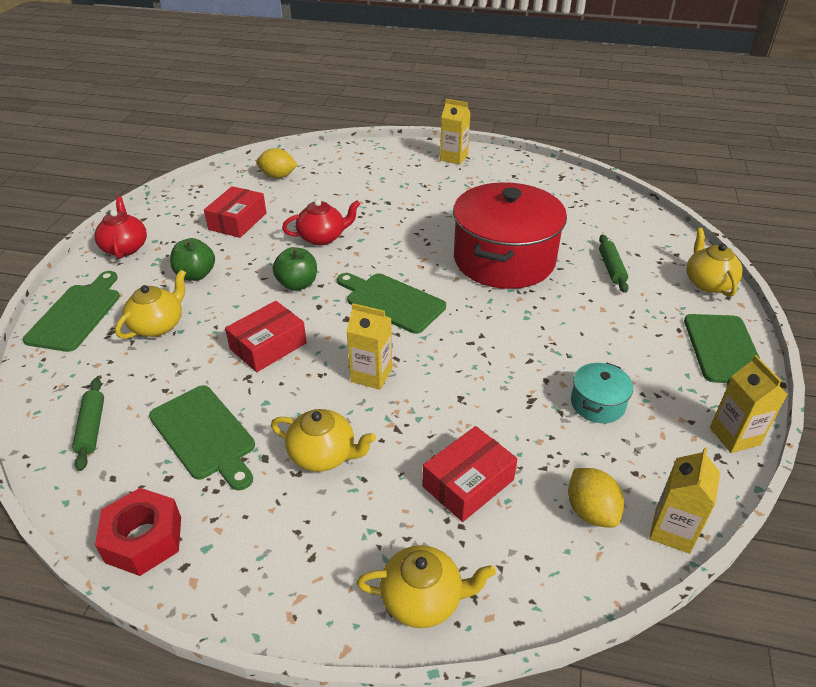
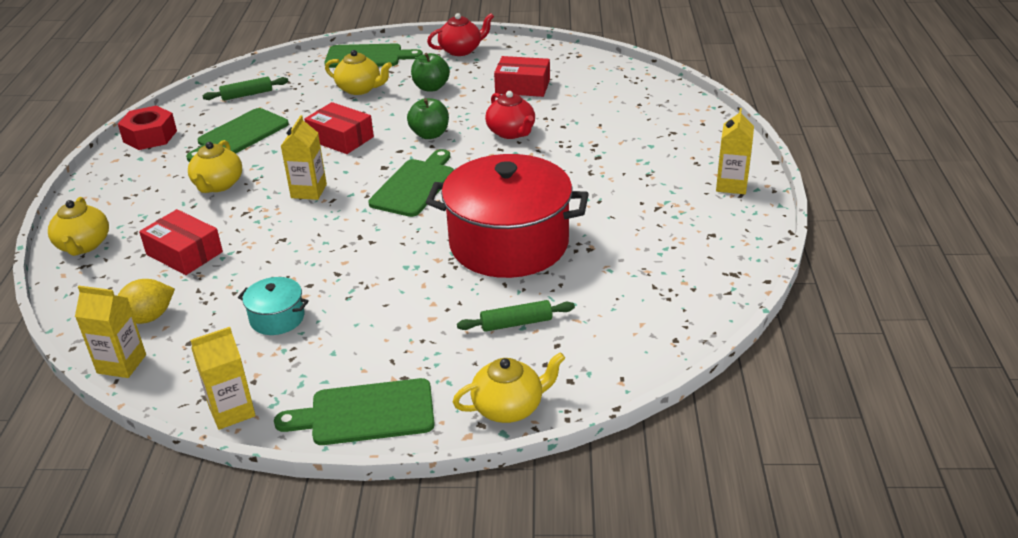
camera: 80 degrees right, 5 degrees down
yellow lemon [256,148,298,178] -> none

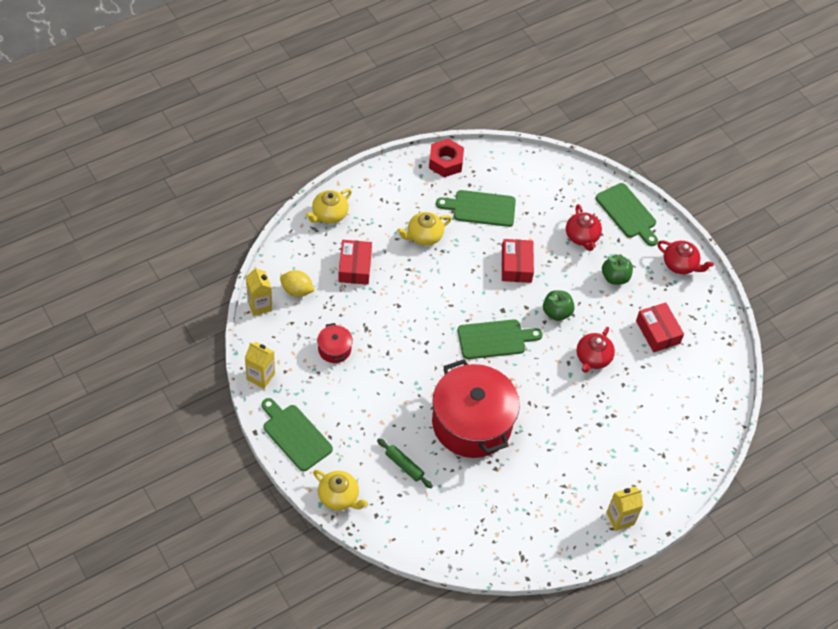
camera: 50 degrees right, 20 degrees up
green rolling pin [203,77,288,101] -> none
turquoise pot [238,277,309,335] -> red pot [317,323,353,363]
yellow carton [281,115,327,200] -> none
yellow teapot [325,50,392,95] -> red teapot [566,204,602,251]

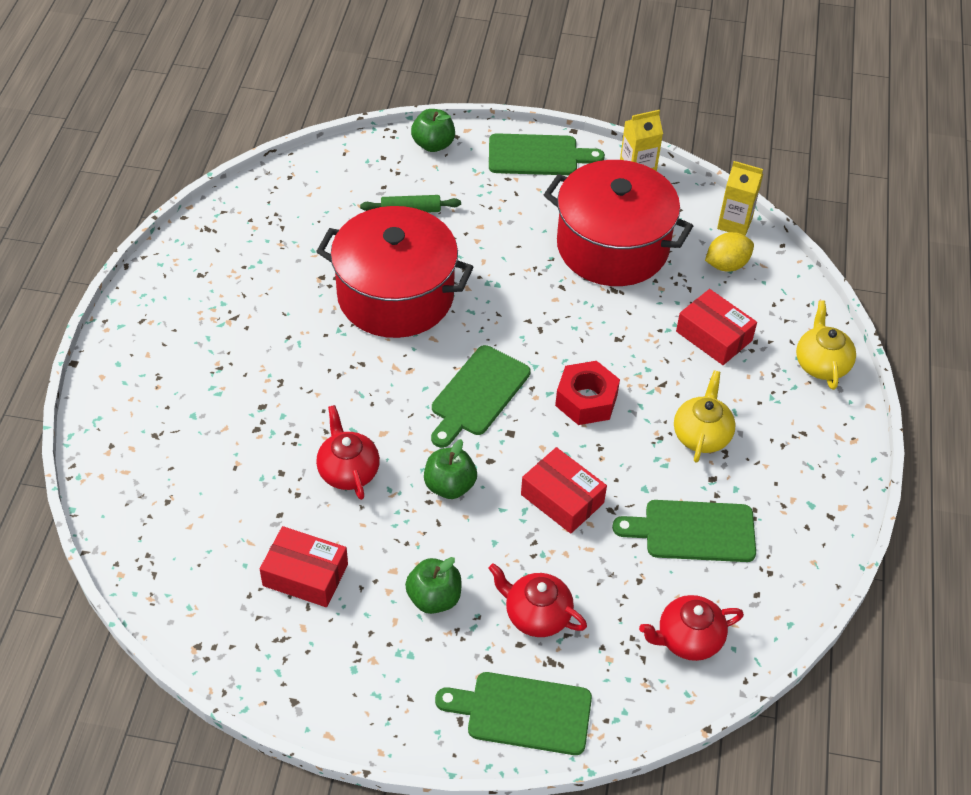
camera: 135 degrees right, 5 degrees down
yellow teapot [313,470,368,511] -> green apple [411,109,455,152]
red pot [317,323,353,363] -> red pot [544,160,693,286], size x2.38
red nut [429,139,464,177] -> red nut moved to [555,361,620,425]
green cutting board [436,190,516,227] -> green cutting board turned 135 degrees counterclockwise [612,500,756,562]
yellow carton [606,487,643,531] -> none
red teapot [657,240,714,274] -> red teapot moved to [639,595,744,661]

